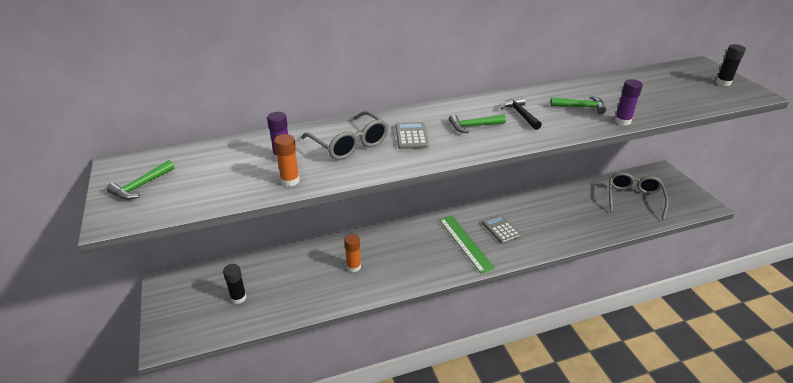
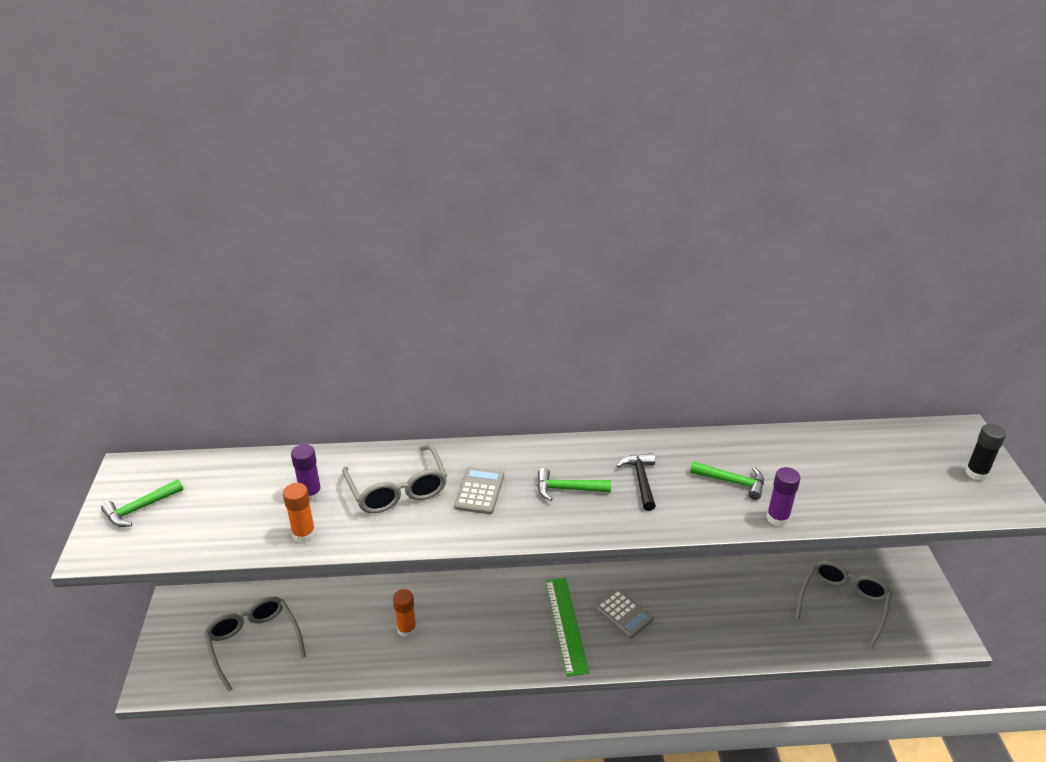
camera: 15 degrees right, 0 degrees up
black glue stick [223,264,246,304] -> grey glasses [204,596,306,692]
grey calculator [482,215,521,244] -> grey calculator turned 150 degrees clockwise [596,589,653,638]

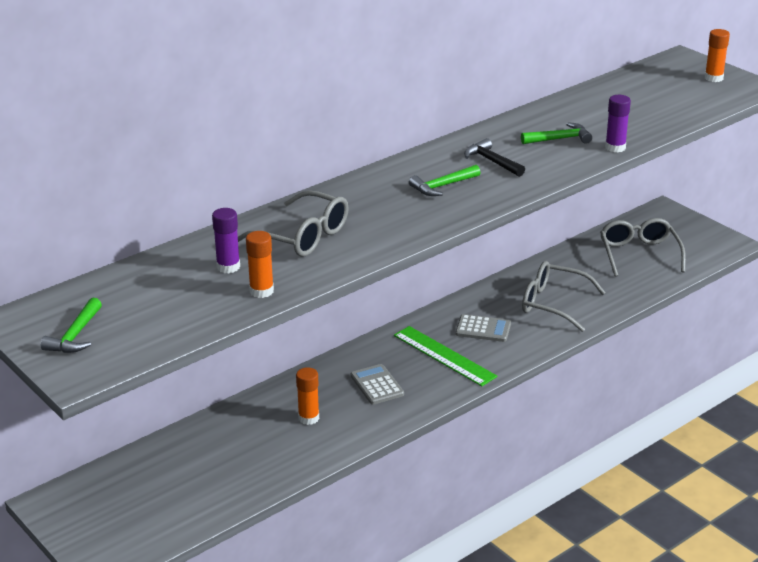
camera: 35 degrees left, 5 degrees down
grey glasses [204,596,306,692] -> grey glasses moved to [522,261,606,332]
grey calculator [454,467,504,514] -> grey calculator moved to [351,364,404,405]
black glue stick [965,424,1006,481] -> orange glue stick [705,29,730,82]

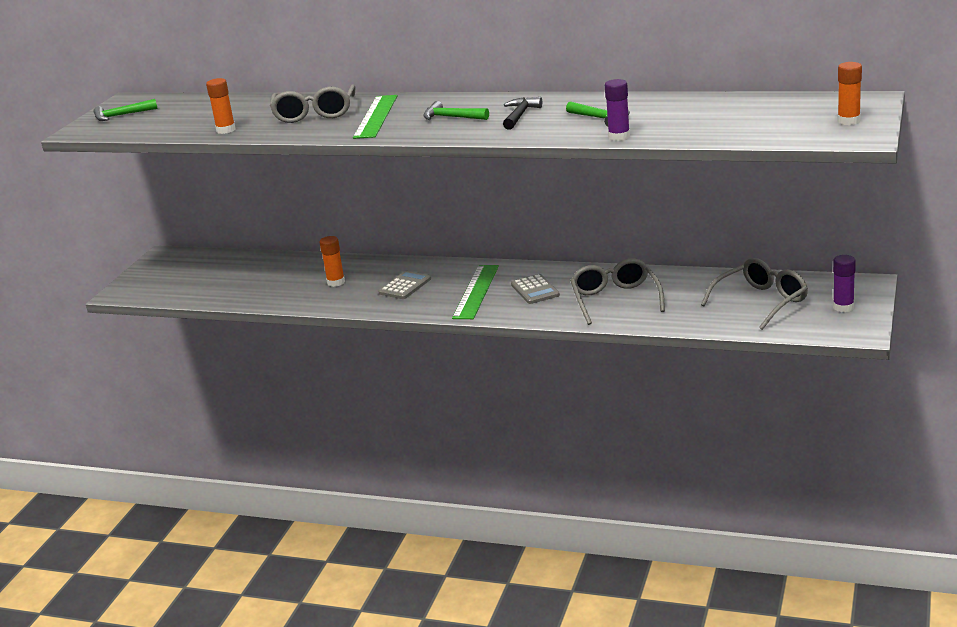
camera: 60 degrees right, 5 degrees down
purple glue stick [212,208,240,273] -> purple glue stick moved to [833,255,856,312]
none -> green ruler [353,95,398,139]

